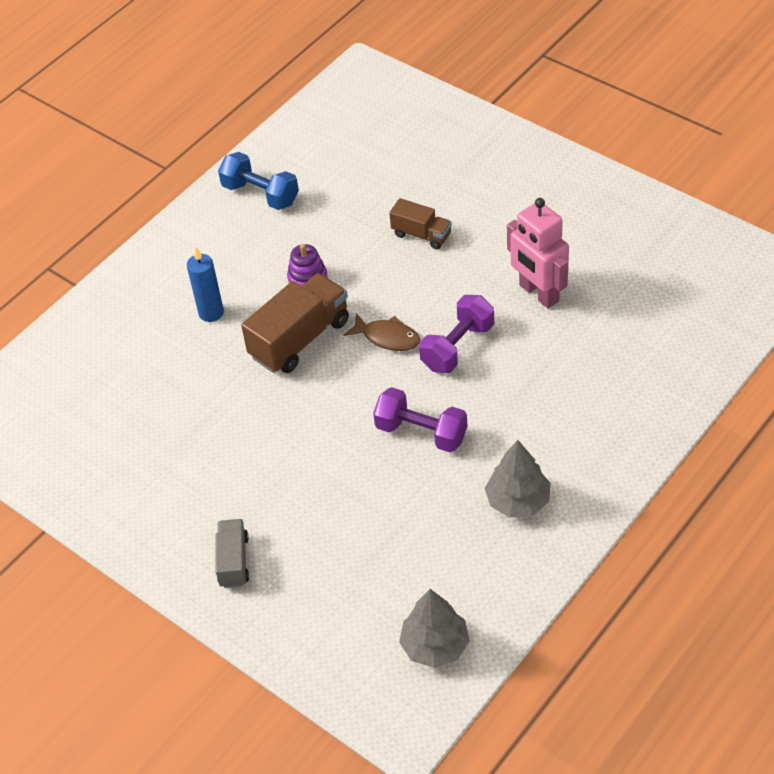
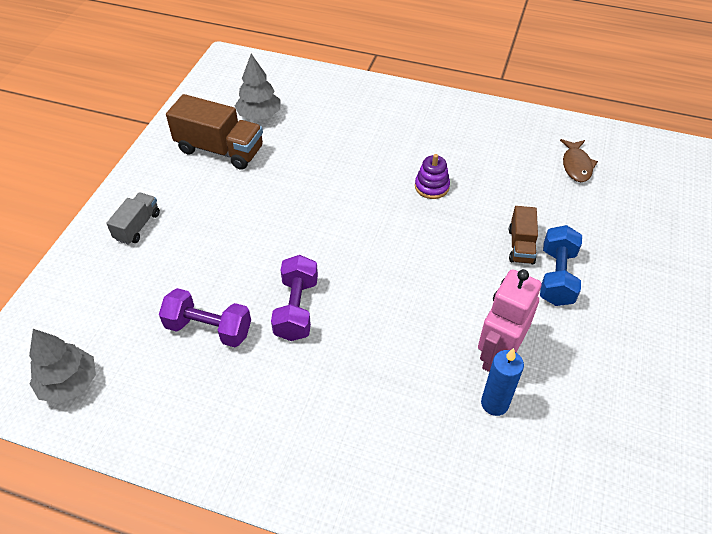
camera: 65 degrees right, 0 degrees up
blue candle [187,247,224,322] -> blue candle moved to [481,348,524,416]
grey truck [215,519,249,588] -> grey truck turned 45 degrees counterclockwise [106,192,160,245]
blue dumbbell [218,152,299,210] -> blue dumbbell moved to [540,225,582,306]
brown truck [241,273,349,373] -> brown truck moved to [166,94,263,170]
brown fish [344,313,420,351] -> brown fish moved to [560,139,598,182]
purple dumbbell [419,295,494,373] -> purple dumbbell moved to [159,288,251,347]
grey tree [485,440,551,517] -> grey tree moved to [235,54,281,120]

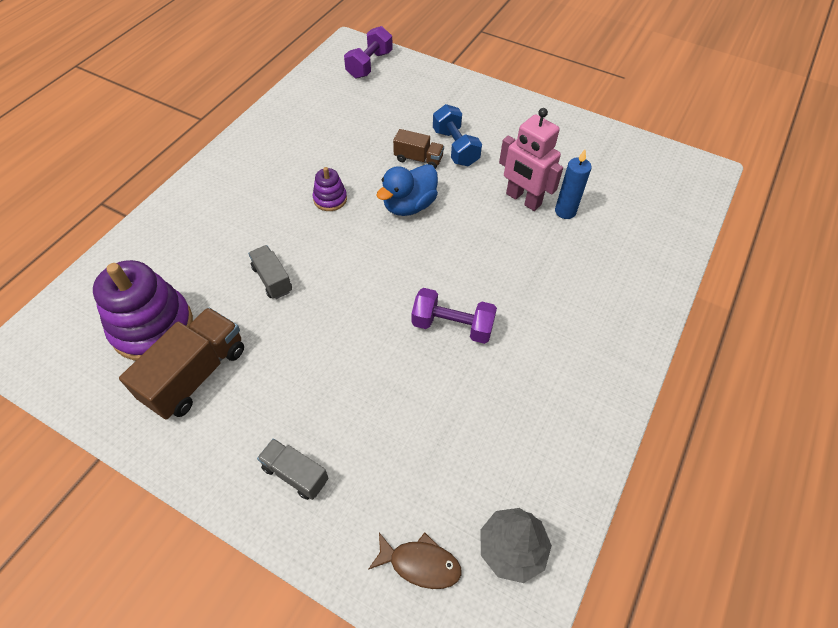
camera: 80 degrees left, 5 degrees up
purple dumbbell [159,288,251,347] -> purple dumbbell moved to [344,26,393,79]
grey tree [235,54,281,120] -> purple stacking toy [93,260,193,361]
blue dumbbell [540,225,582,306] -> blue dumbbell turned 45 degrees clockwise [433,104,482,166]
brown fish [560,139,598,182] -> brown fish moved to [368,532,462,589]
none -> grey truck [248,245,292,299]
none -> blue duck [376,164,438,216]

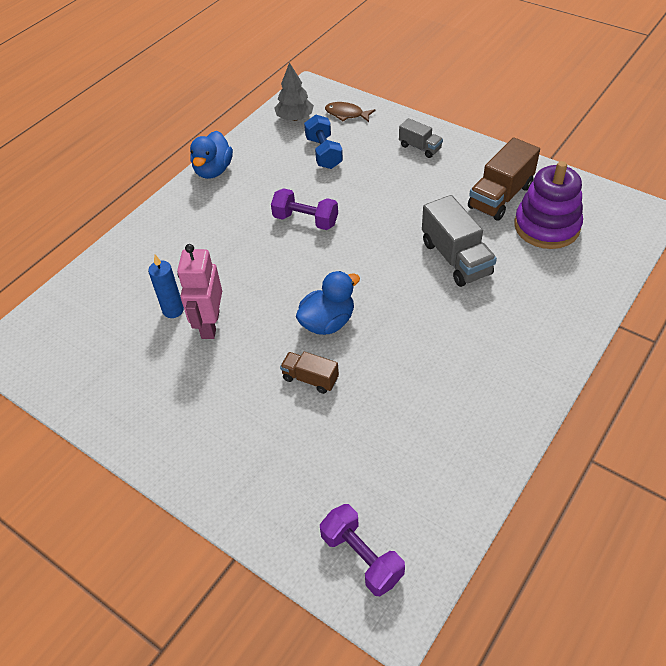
camera: 170 degrees left, 5 degrees down
grey truck [248,245,292,299] -> grey truck [422,195,497,287], size x1.76
purple stacking toy [313,167,347,211] -> none
purple dumbbell [344,26,393,79] -> purple dumbbell turned 75 degrees counterclockwise [320,504,405,596]
blue dumbbell [433,104,482,166] -> blue dumbbell moved to [304,115,343,169]
pink robot [499,108,563,211] -> pink robot turned 135 degrees counterclockwise [177,244,222,339]
none -> blue duck [190,131,233,179]

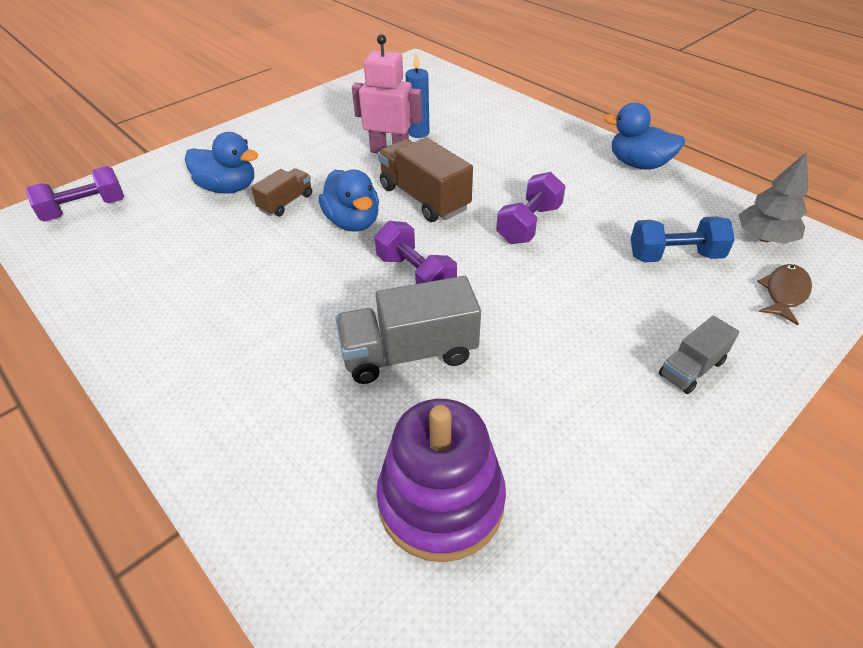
camera: 100 degrees right, 5 degrees down
brown truck [468,137,540,221] -> brown truck moved to [378,137,473,222]
none -> blue duck [185,132,259,194]
none -> purple dumbbell [375,221,457,284]

